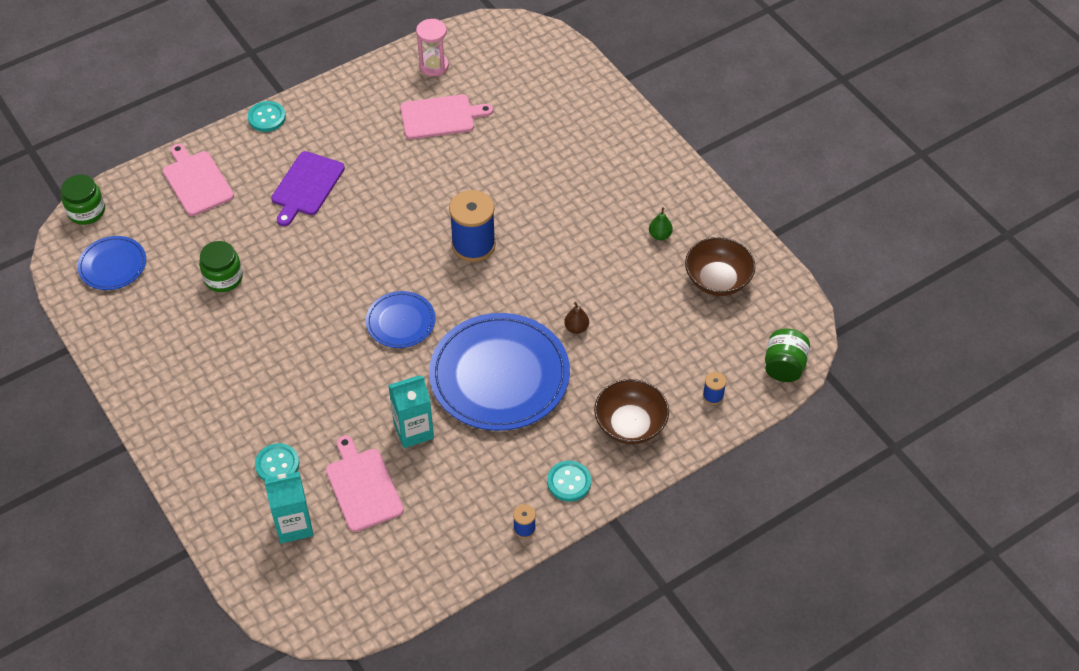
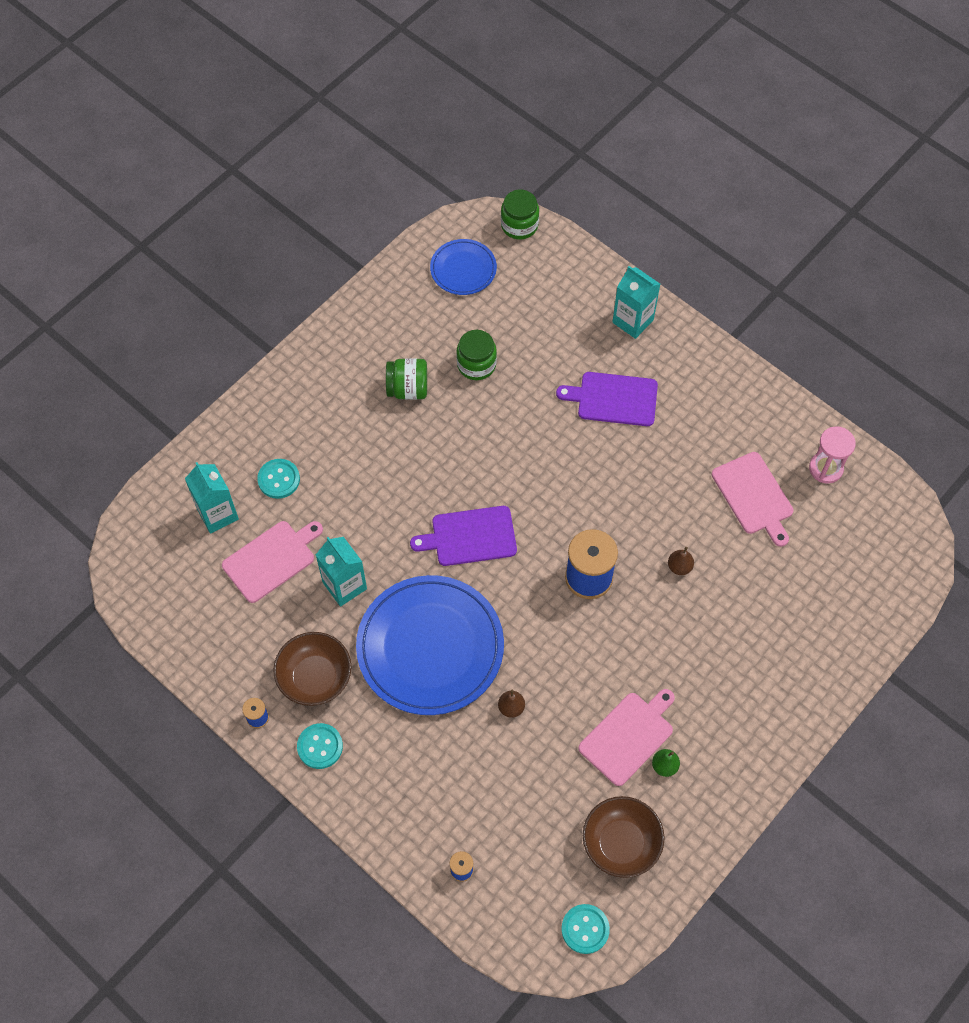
camera: 75 degrees right, 10 degrees up
pink cutting board [163,144,234,216] -> pink cutting board moved to [578,689,675,786]
turquoise button [248,101,286,132] -> turquoise button moved to [561,904,610,954]
blue plate [366,291,436,348] -> purple cutting board [410,506,517,566]
brown bowl [594,379,669,445] -> brown bowl moved to [273,632,351,706]
green jar [765,328,810,382] -> green jar moved to [386,359,427,399]
none -> turquoise carton [612,266,660,339]
none -> brown pear [668,547,694,575]

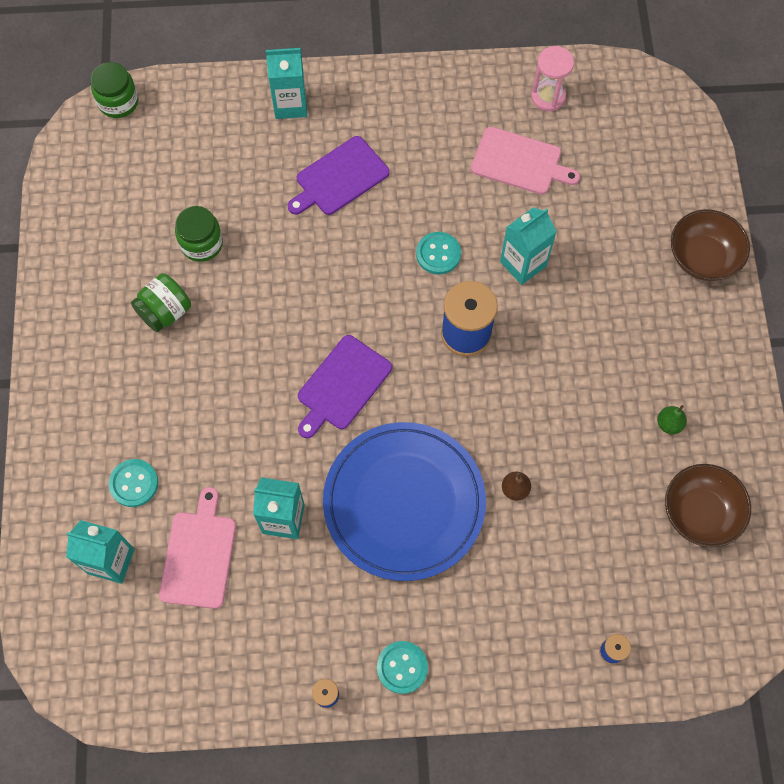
camera: 45 degrees left, 5 degrees up
brown bowl [273,632,351,706] -> brown bowl moved to [671,209,750,281]
blue plate [430,239,497,295] -> none
turquoise button [561,904,610,954] -> turquoise button moved to [416,232,461,275]
pink cutting board [578,689,675,786] -> none
brown pear [668,547,694,575] -> turquoise carton [500,208,557,285]

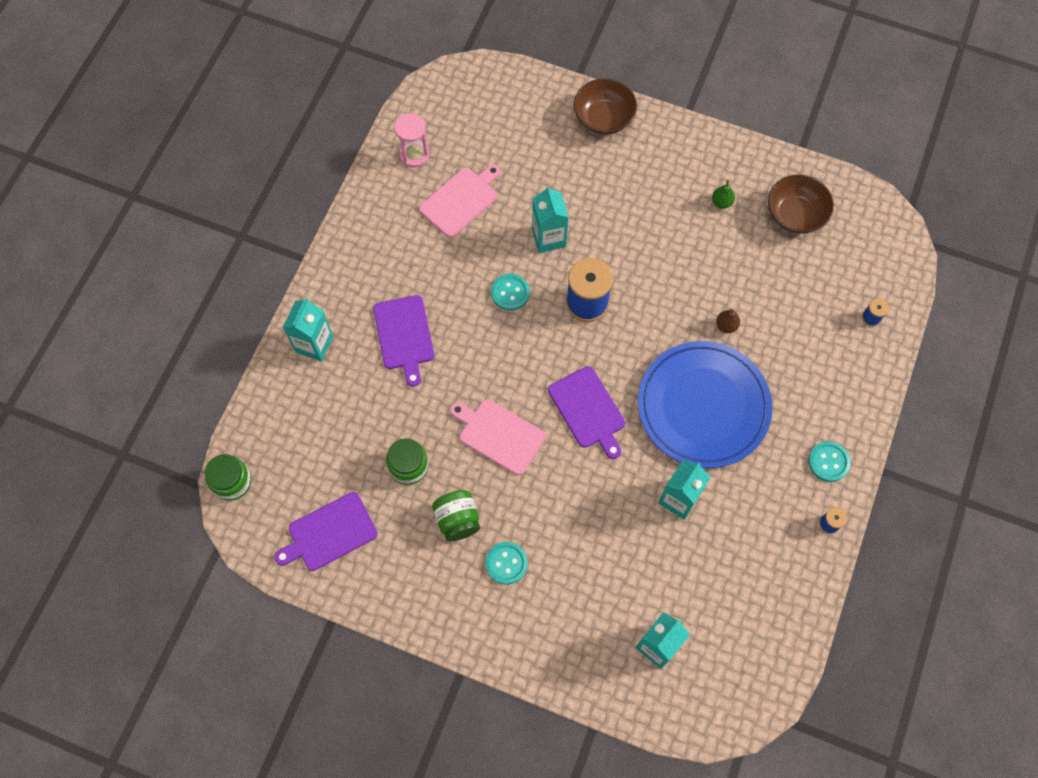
camera: 65 degrees left, 0 degrees up
turquoise button [109,459,158,507] -> turquoise button moved to [486,542,528,584]
pink cutting board [159,487,236,609] -> pink cutting board moved to [450,399,546,475]
none -> purple cutting board [274,492,378,571]

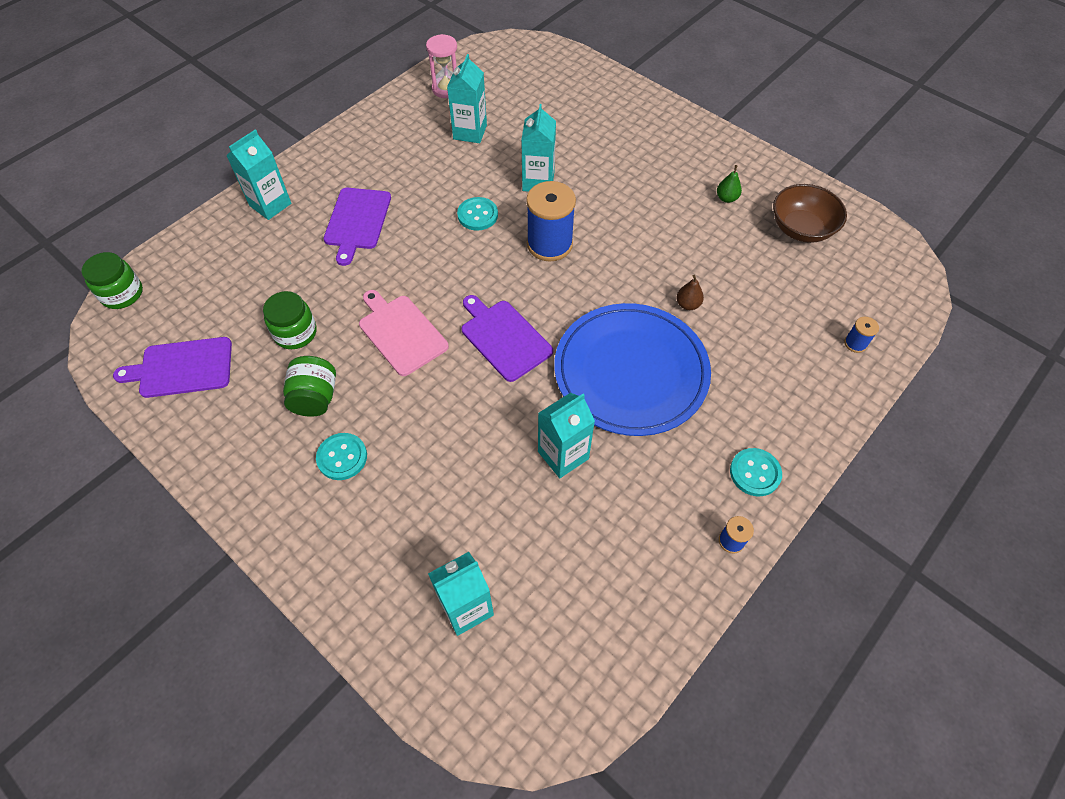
camera: 20 degrees right, 10 degrees down
pink cutting board [419,164,501,238] -> turquoise carton [447,54,487,143]
purple cutting board [548,366,625,459] -> purple cutting board turned 150 degrees clockwise [462,295,553,382]
brown bowl [574,78,637,135] -> none

